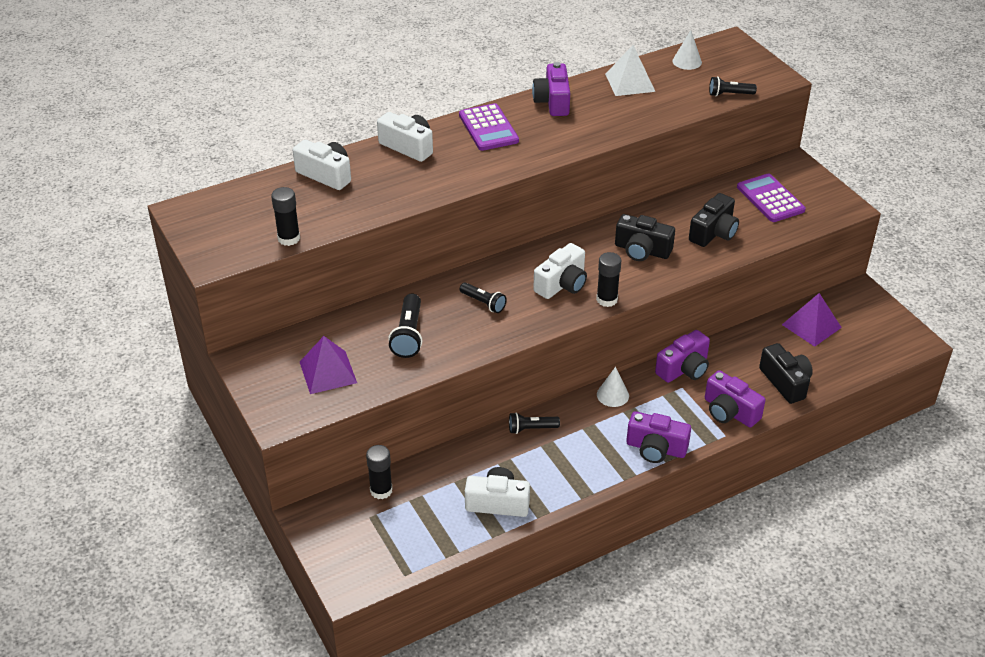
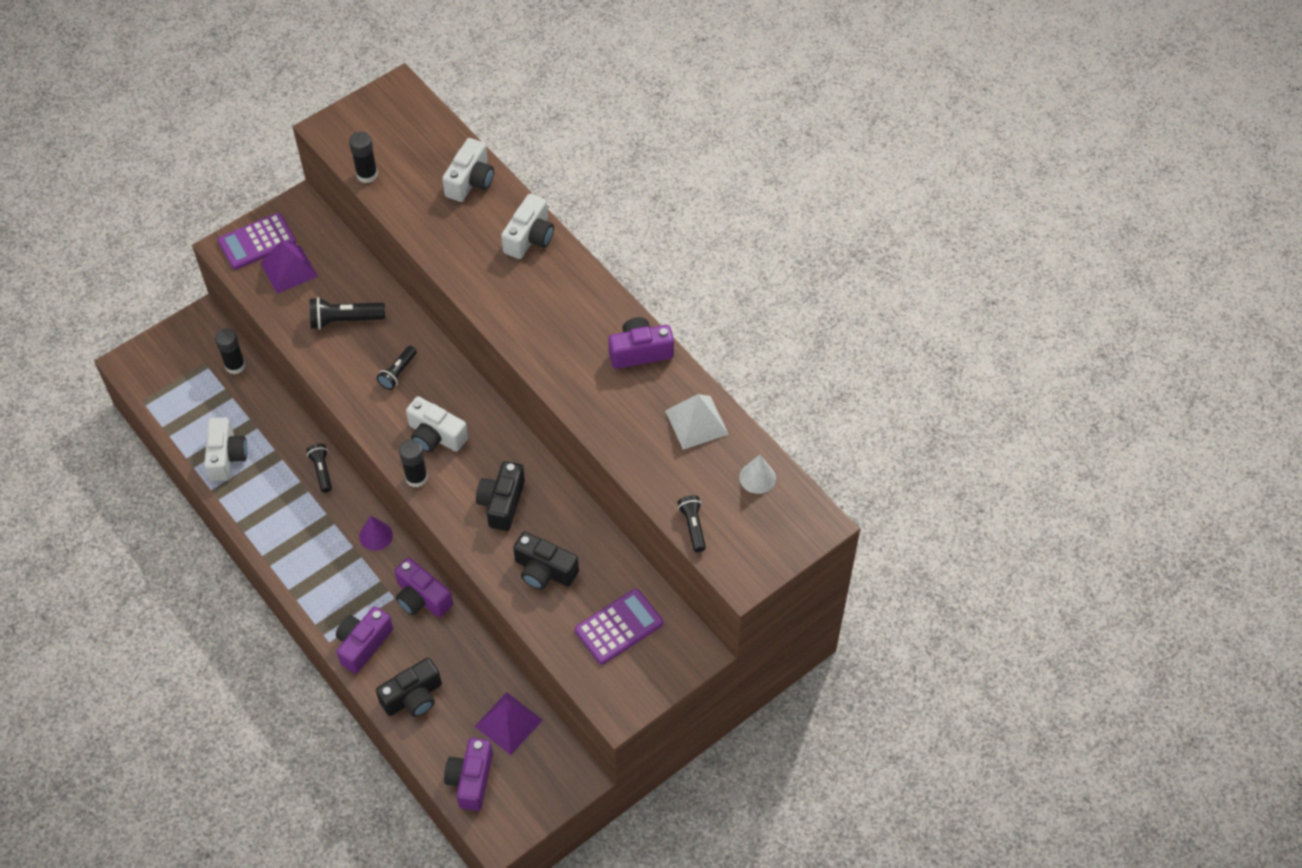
camera: 80 degrees right, 15 degrees up
purple calculator [459,103,519,151] -> purple calculator moved to [217,213,296,270]
white cone [597,367,629,407] -> purple cone [359,516,393,551]
purple camera [626,411,691,463] -> purple camera moved to [444,738,493,811]

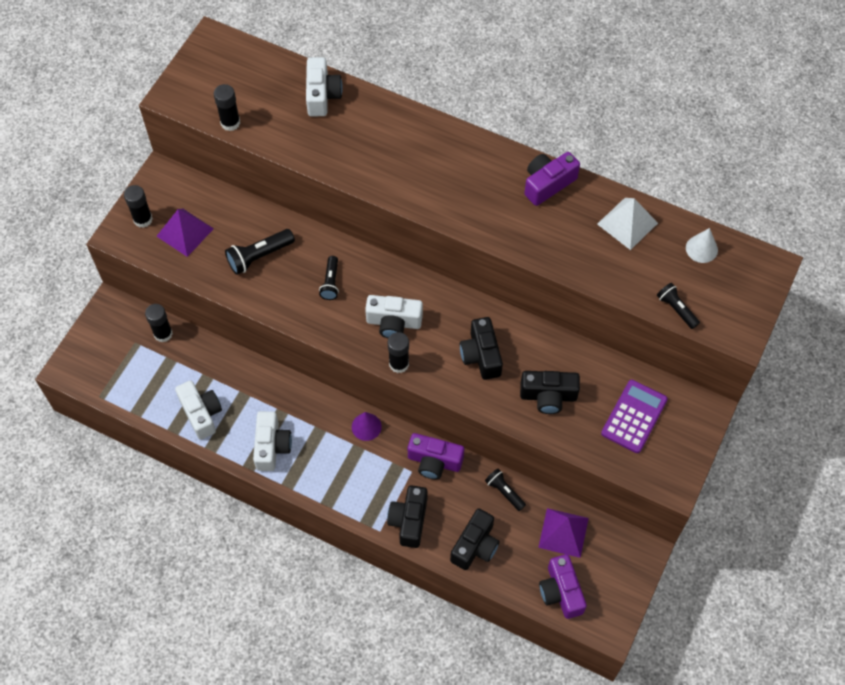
camera: 25 degrees left, 5 degrees up
purple calculator [217,213,296,270] -> black glue stick [124,185,153,228]
black flashlight [307,443,332,493] -> black flashlight moved to [485,469,526,511]
purple camera [336,606,393,674] -> black camera [387,485,427,548]
white camera [501,194,554,259] -> white camera moved to [253,411,292,471]

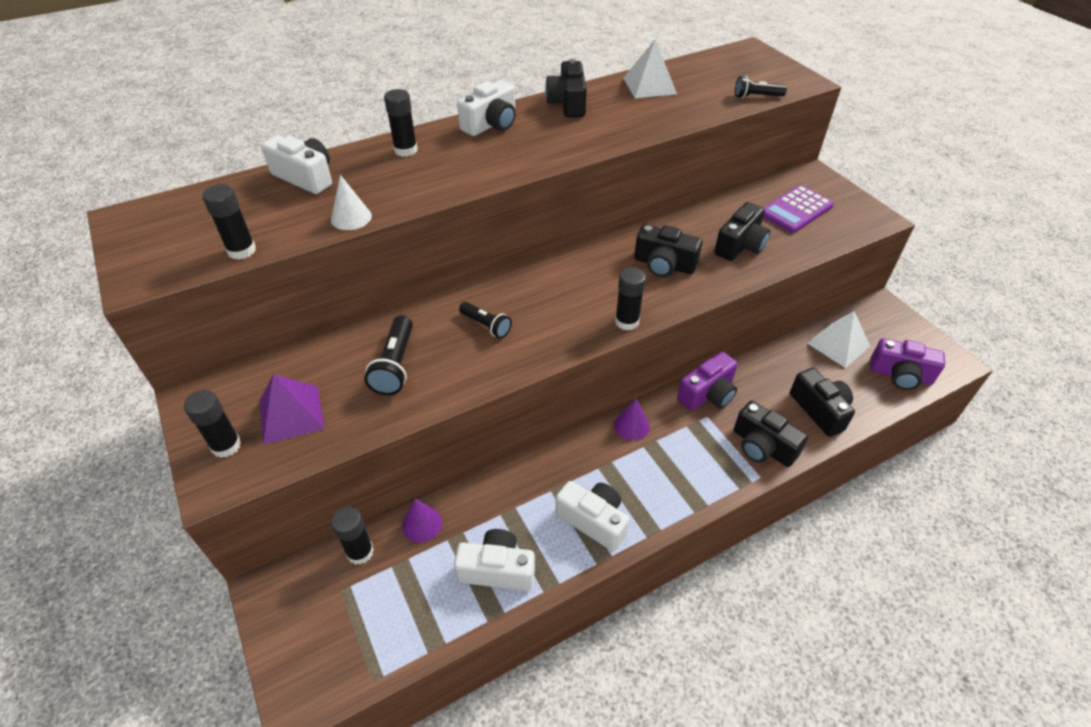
camera: 55 degrees left, 15 degrees down
white camera [365,295,423,338] -> white camera moved to [457,80,516,136]
black flashlight [485,469,526,511] -> none
purple camera [524,152,580,206] -> black camera [545,59,587,117]
purple pyramid [538,508,589,558] -> white pyramid [807,311,870,368]
purple calculator [601,380,668,453] -> purple calculator turned 105 degrees counterclockwise [763,185,834,233]
white cone [686,228,718,263] -> white cone moved to [331,175,372,230]
none -> black glue stick [384,89,418,157]
none -> purple cone [402,498,442,543]

